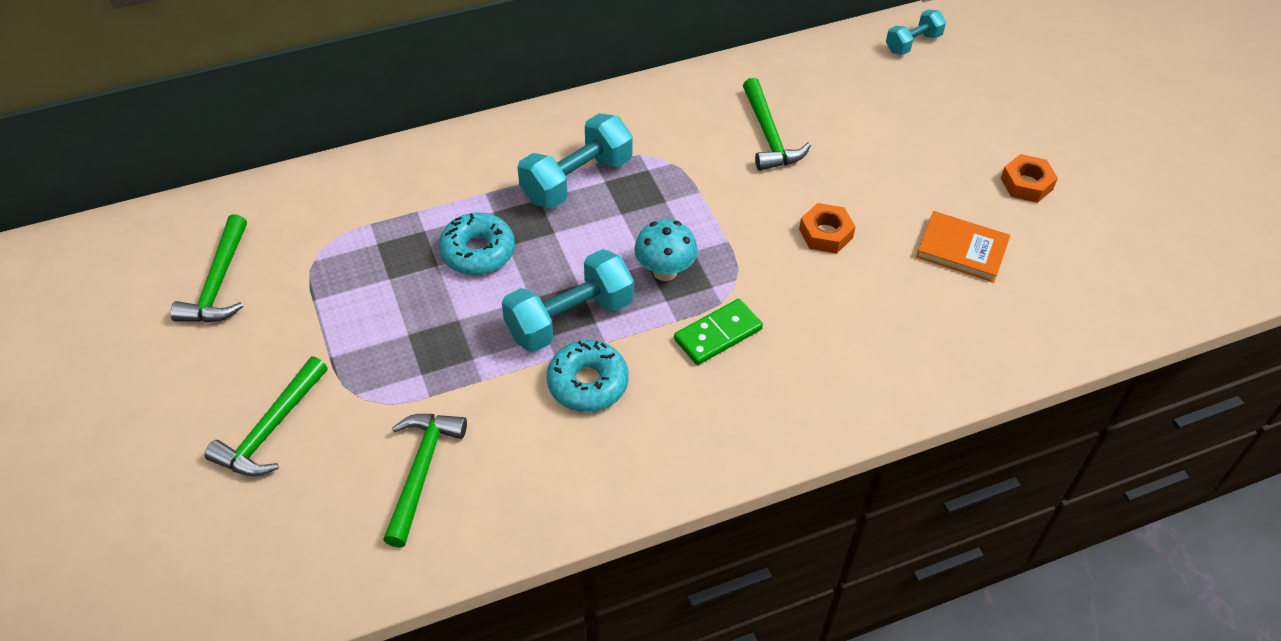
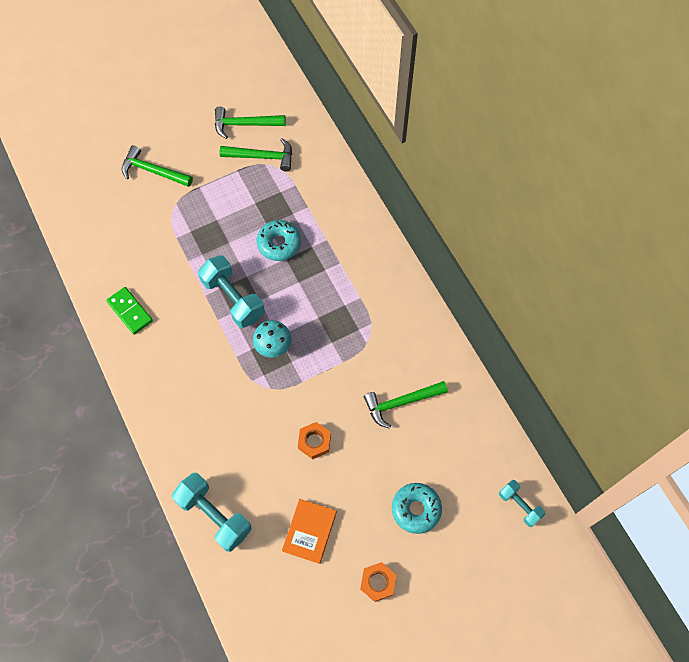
camera: 85 degrees right, 15 degrees up
green hammer [383,414,467,548] -> green hammer moved to [220,138,292,172]
turquoise dumbbell [518,113,633,209] -> turquoise dumbbell moved to [172,473,252,552]
turquoise donut [547,340,629,412] -> turquoise donut moved to [392,483,442,534]
green domino [674,299,763,365] -> green domino moved to [106,287,153,335]

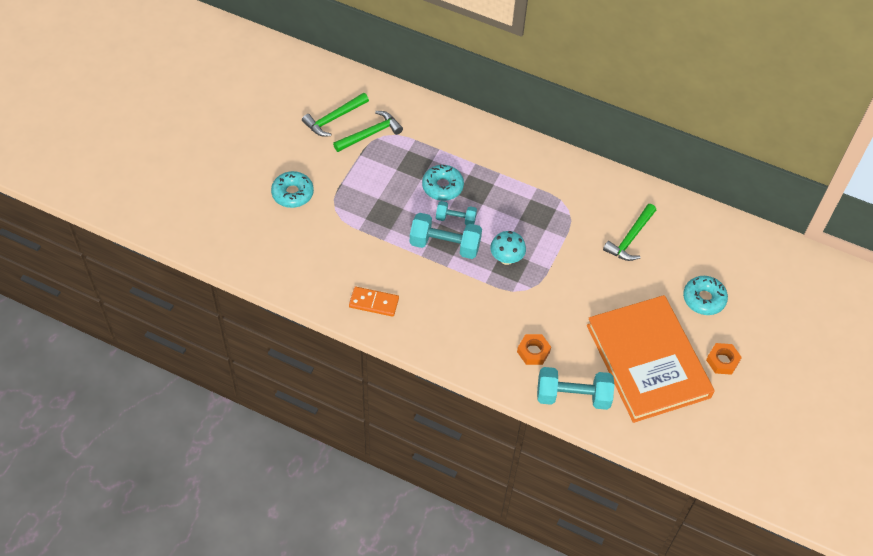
camera: 40 degrees left, 10 degrees down
green domino [106,287,153,335] -> orange domino [349,287,399,317]
green hammer [122,145,193,187] -> turquoise donut [271,171,314,208]
orange book [282,499,337,564] -> orange book [587,295,715,423], size x2.39
orange nut [298,422,331,459] -> orange nut moved to [517,334,551,365]
turquoise dumbbell [499,480,545,527] -> turquoise dumbbell moved to [436,201,477,225]

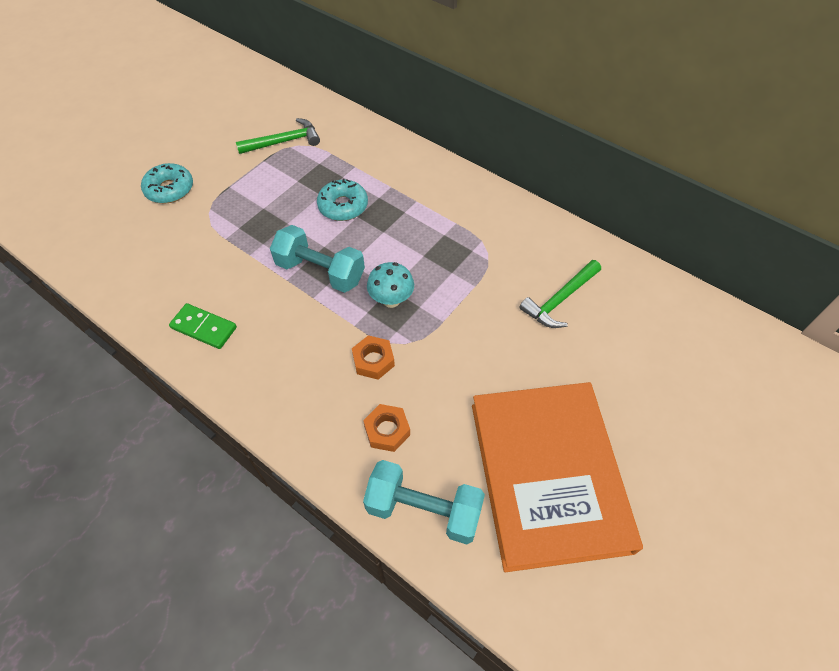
camera: 15 degrees right, 0 degrees up
green hammer [302,93,369,137] -> none
orange domino [349,287,399,317] -> green domino [169,303,237,349]
turquoise dumbbell [436,201,477,225] -> none
turquoise donut [683,276,728,315] -> none
orange nut [706,343,742,375] -> orange nut moved to [352,335,395,380]

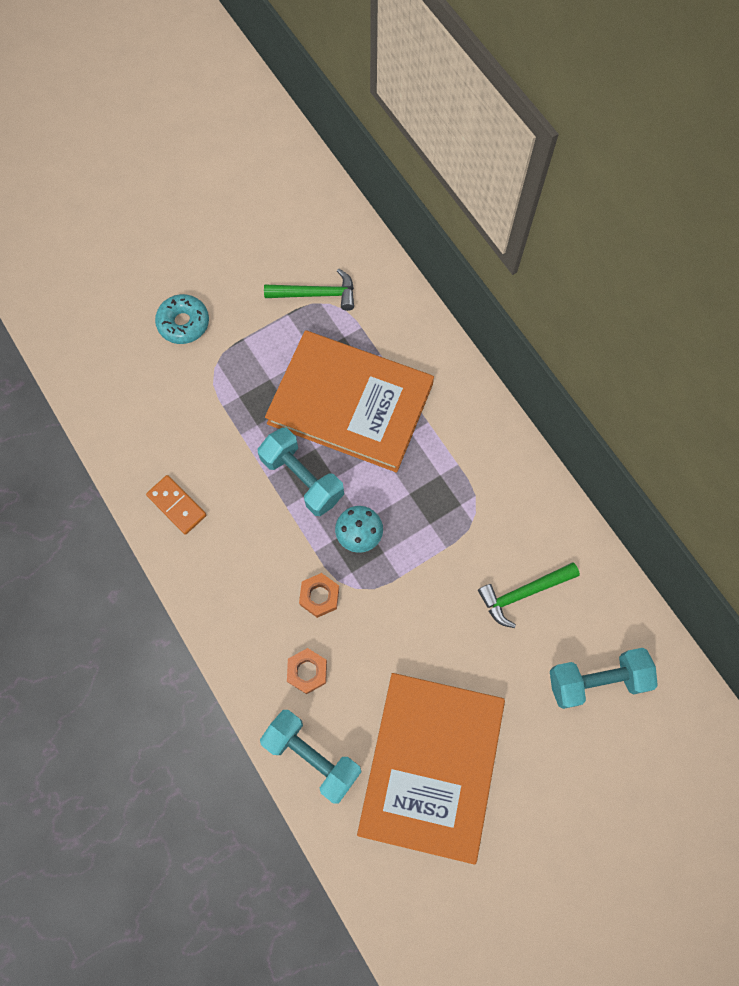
camera: 20 degrees right, 15 degrees up
green domino [169,303,237,349] -> orange domino [146,475,207,535]
turquoise donut [317,179,368,221] -> orange book [265,330,434,472]
none -> turquoise dumbbell [550,648,658,709]

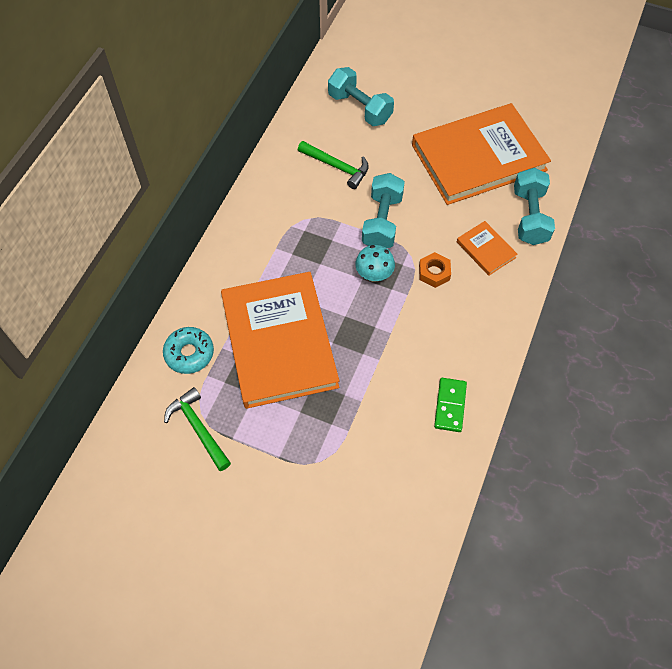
camera: 125 degrees left, 10 degrees down
orange domino [146,475,207,535] -> green domino [434,378,467,432]
turquoise donut [155,294,209,344] -> turquoise donut moved to [163,327,214,374]
turquoise dumbbell [258,427,344,516] -> turquoise dumbbell moved to [362,173,405,248]
orange nut [287,648,327,694] -> orange book [457,221,518,276]

